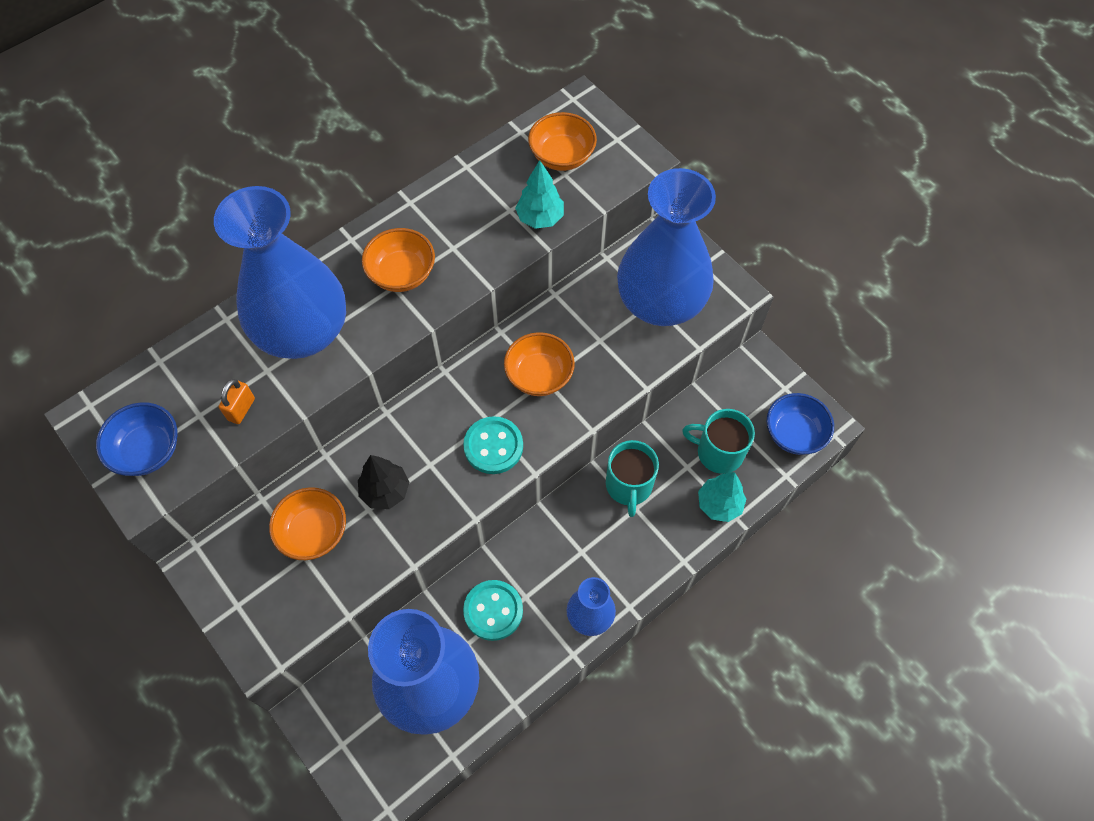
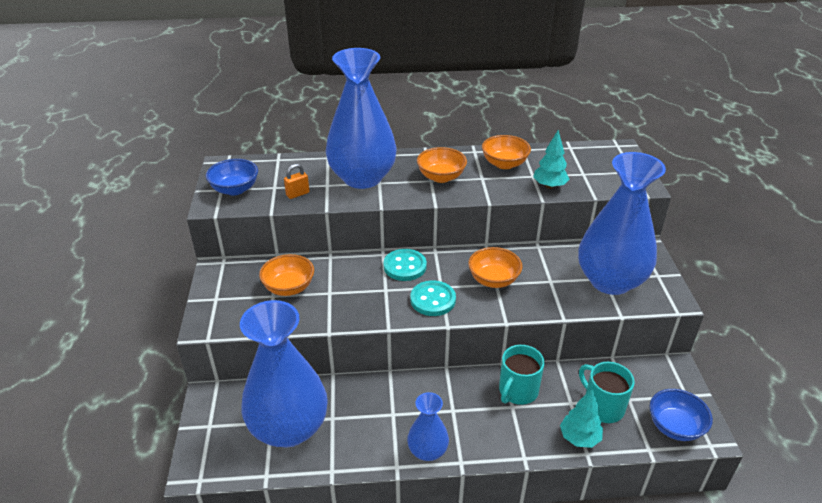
camera: 35 degrees right, 25 degrees down
black tree [358,455,409,509] -> none
turquoise button [463,580,523,641] -> turquoise button moved to [384,249,427,281]
orange bowl [528,112,597,171] -> orange bowl moved to [482,135,531,169]

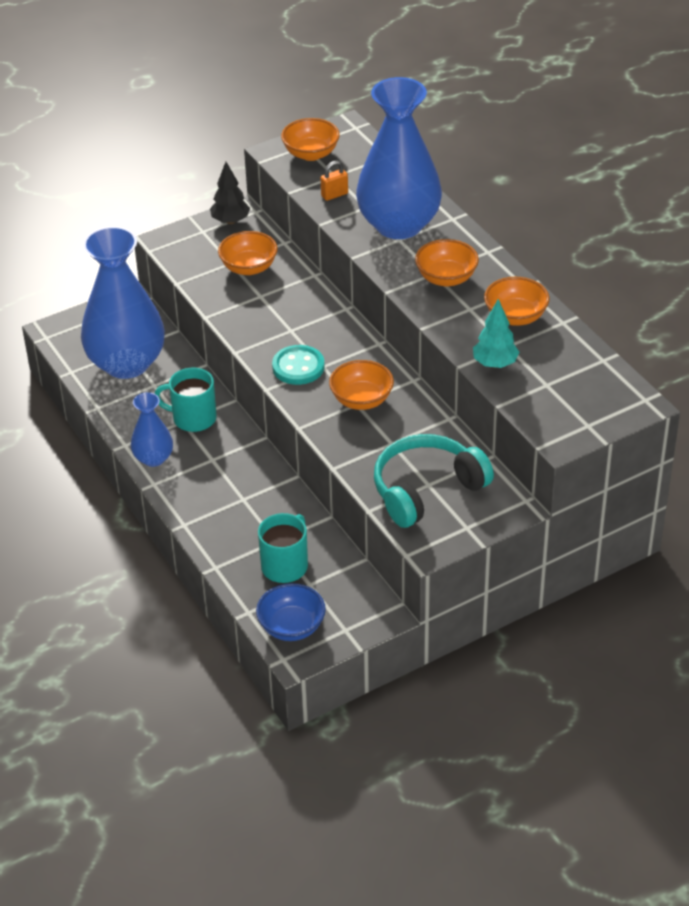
camera: 65 degrees right, 5 degrees up
blue bowl [206,159,258,196] -> orange bowl [281,118,340,161]
orange padlock [284,164,309,199] -> orange padlock turned 60 degrees counterclockwise [321,161,348,201]
turquoise button [384,249,427,281] -> none
turquoise mug [499,345,545,405] -> turquoise mug moved to [155,368,217,432]
turquoise tree [560,389,603,448] -> none
blue vase [578,152,666,295] -> turquoise headphones [374,434,494,528]
none -> black tree [210,162,250,224]

